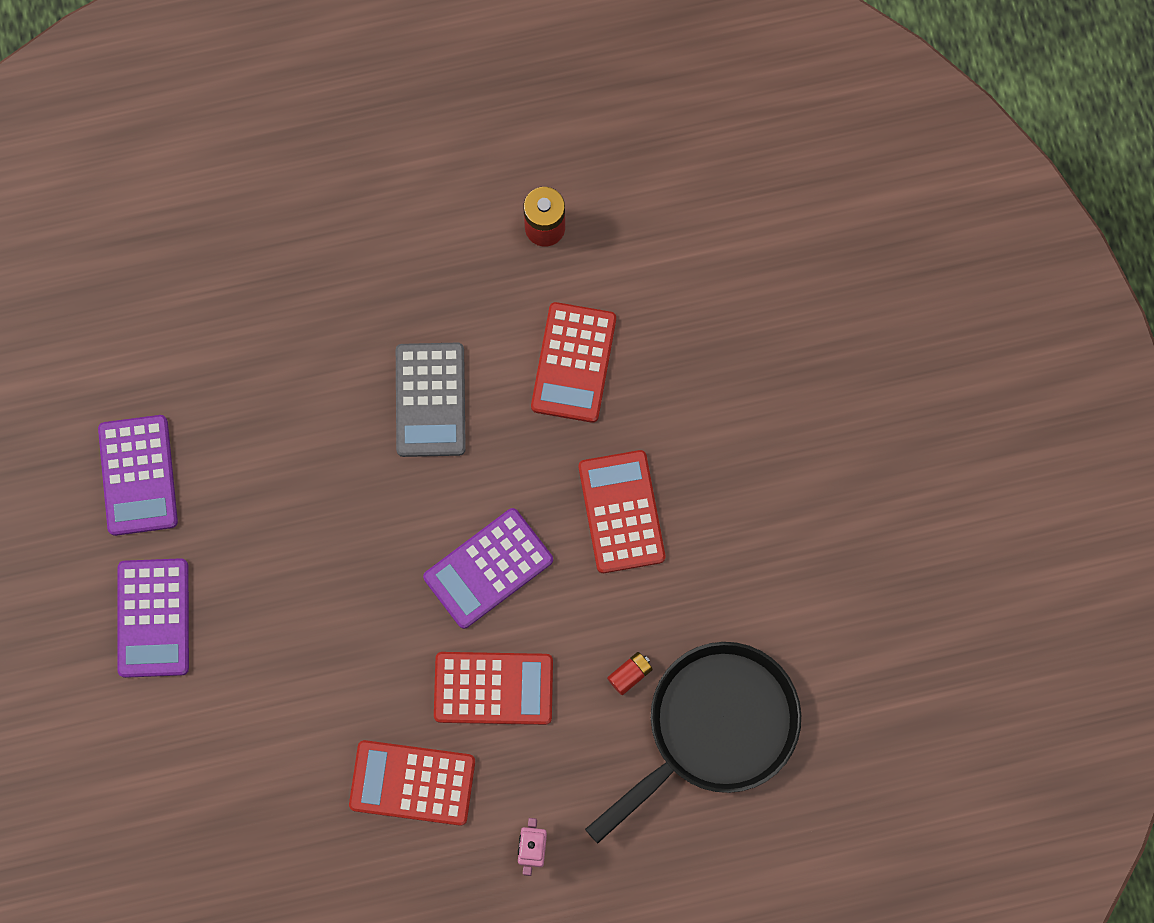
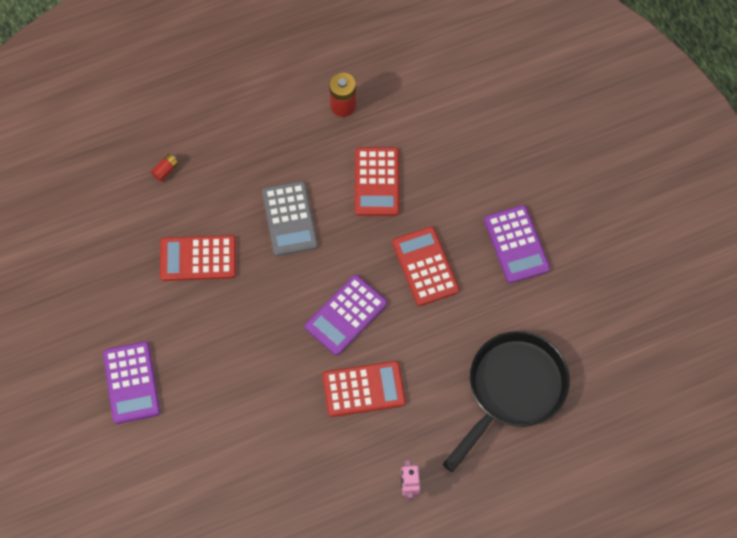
camera: 10 degrees left, 10 degrees down
purple calculator [98,415,178,536] -> purple calculator moved to [484,205,550,283]
red calculator [349,740,475,826] -> red calculator moved to [160,235,236,281]
red battery [607,652,653,695] -> red battery moved to [151,154,179,181]

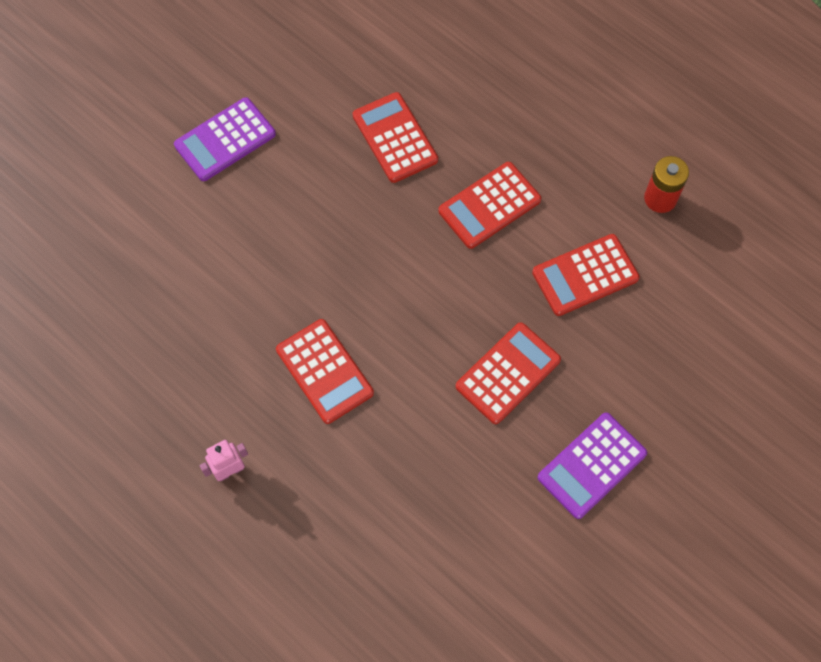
camera: 65 degrees right, 0 degrees up
red battery [151,154,179,181] -> none
grey calculator [262,181,318,256] -> red calculator [438,162,541,249]
purple calculator [305,275,387,355] -> none
black pan [443,331,570,472] -> none

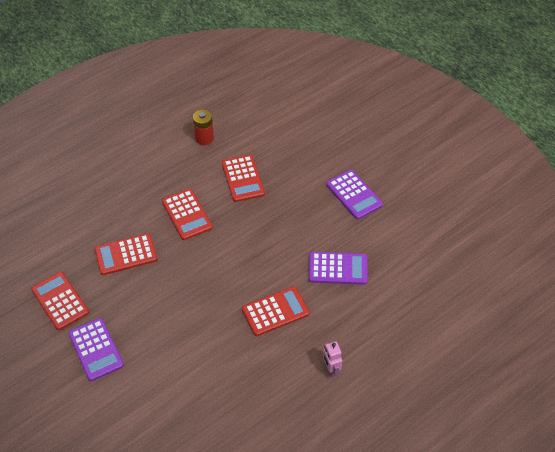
camera: 80 degrees left, 15 degrees down
red calculator [456,322,561,424] -> red calculator moved to [31,272,89,330]
none -> purple calculator [309,252,368,285]

